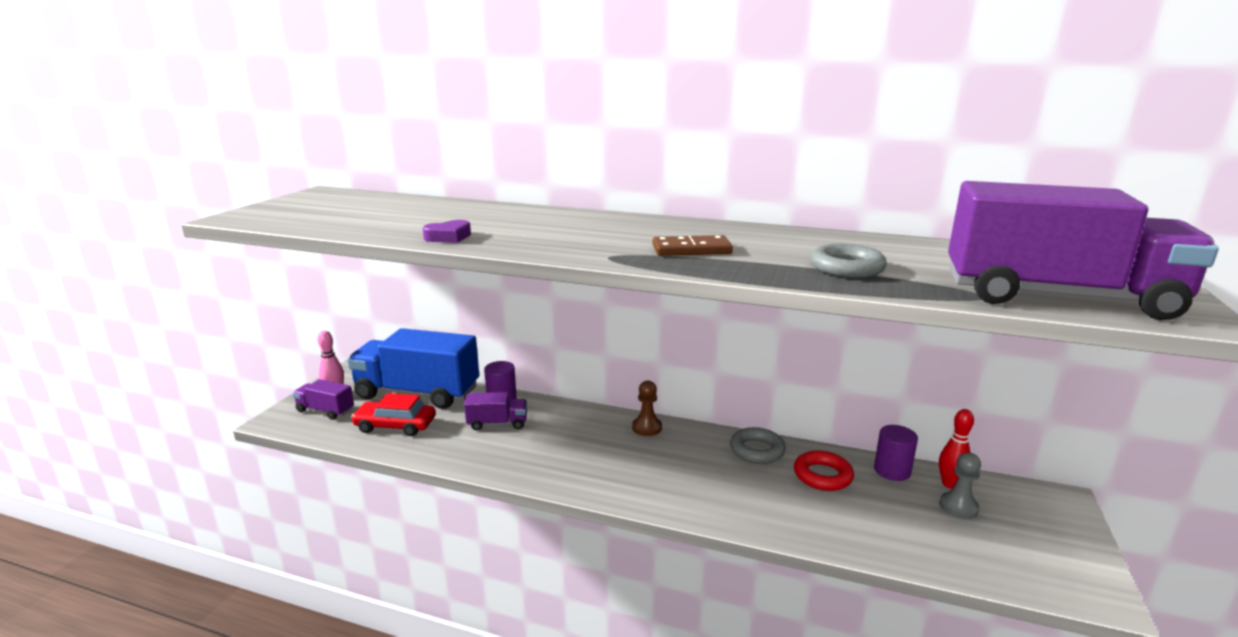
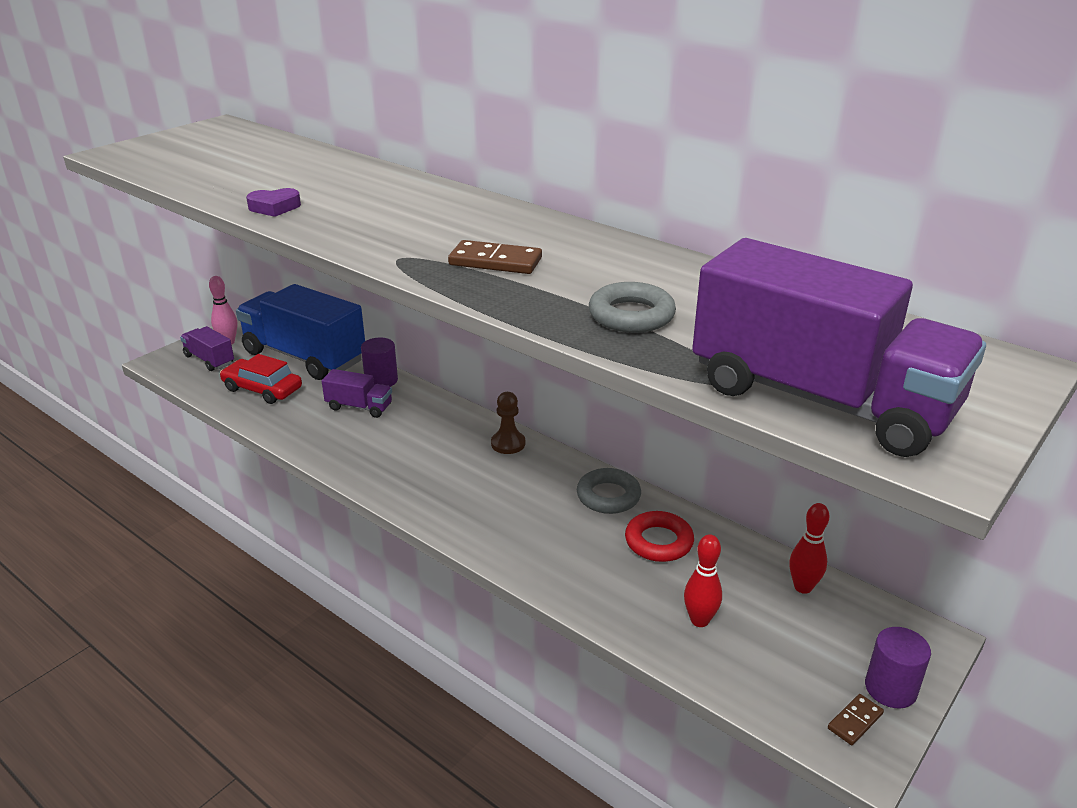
camera: 20 degrees right, 10 degrees up
purple cylinder [874,425,918,481] -> purple cylinder moved to [865,627,931,708]
grey pawn [939,452,981,519] -> none
none -> red bowling pin [684,534,722,627]
none -> brown domino [828,694,884,745]

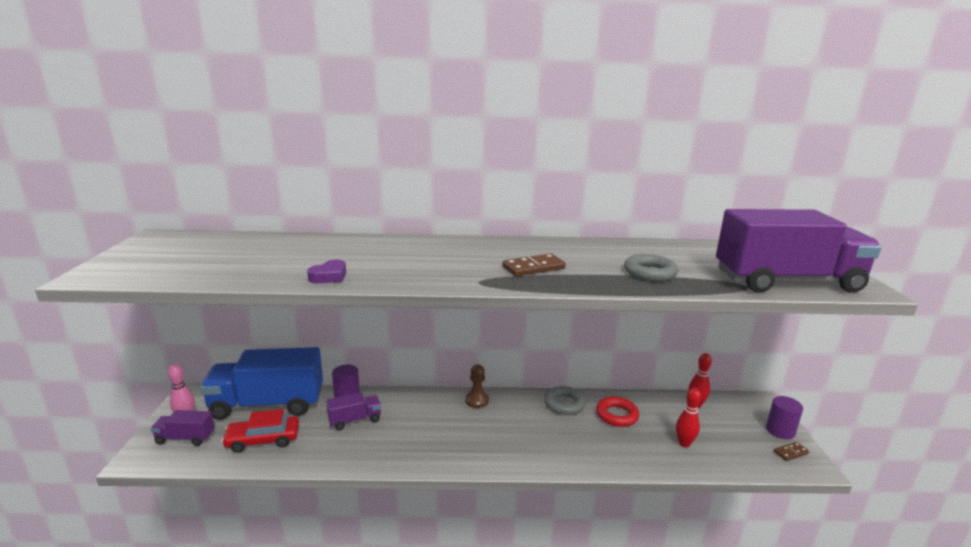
camera: 40 degrees left, 10 degrees down
brown domino [828,694,884,745] -> brown domino turned 60 degrees clockwise [774,442,809,461]

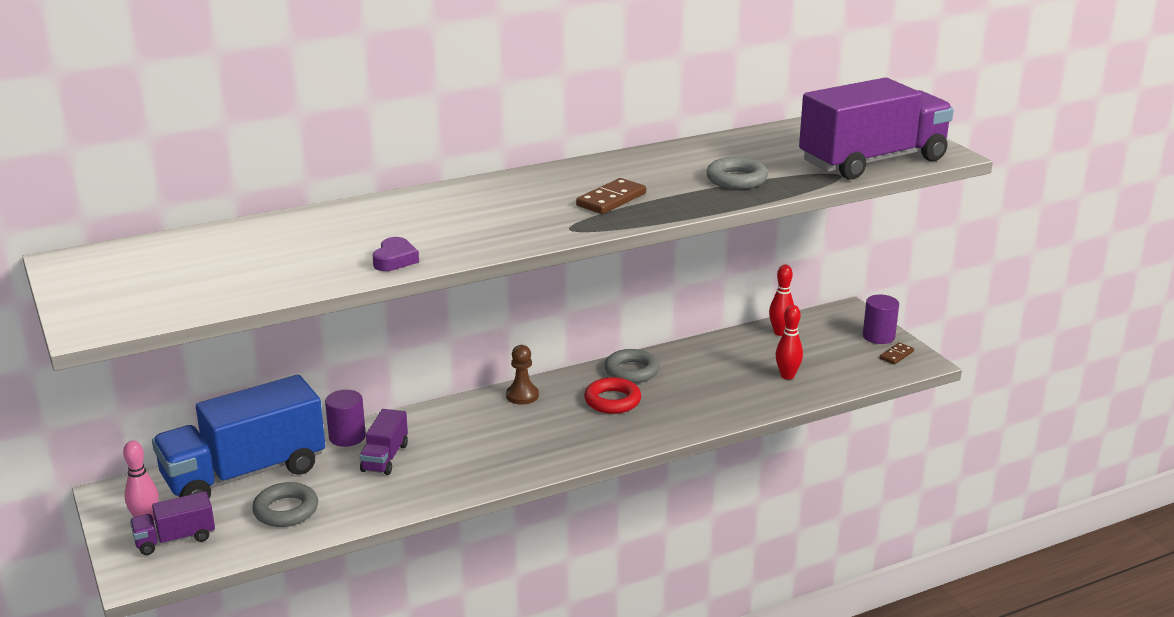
camera: 25 degrees left, 5 degrees up
red car [222,409,299,453] -> grey ring [252,482,318,527]
purple truck [326,392,381,430] -> purple truck turned 150 degrees clockwise [360,409,408,475]
red ring [596,397,639,427] -> red ring moved to [584,377,641,414]

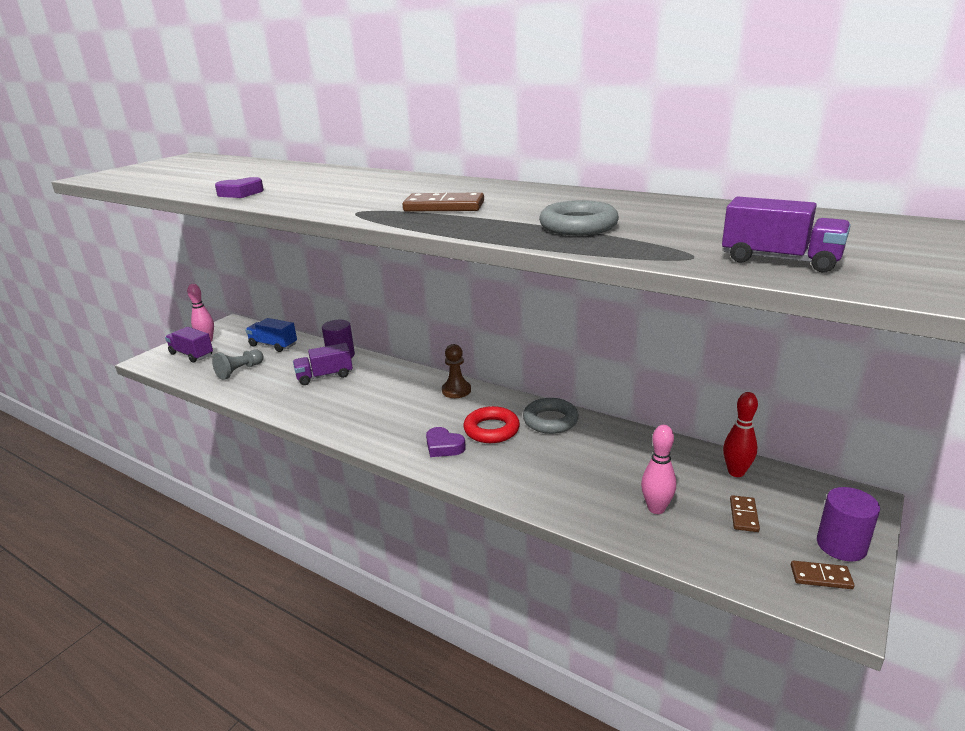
camera: 60 degrees right, 0 degrees up
blue truck [152,375,326,498] -> blue truck [246,318,297,352], size x0.46
grey ring [252,482,318,527] -> grey pawn [212,349,263,380]
red bowling pin [776,305,803,380] -> pink bowling pin [641,425,676,514]
purple truck [799,78,954,180] -> purple truck [722,196,851,272], size x0.46
none -> purple heart [426,427,466,457]
none -> brown domino [730,495,760,532]

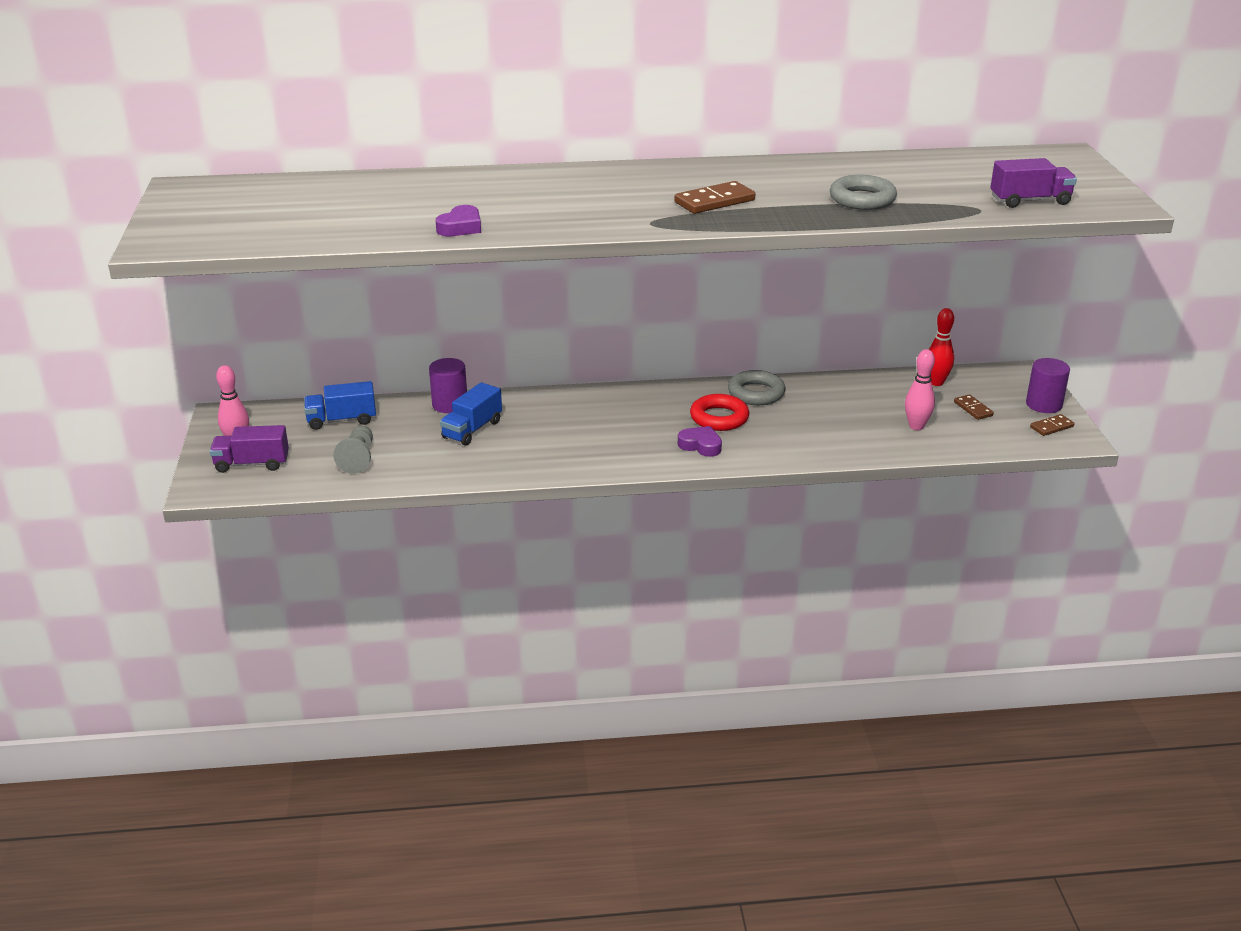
camera: 40 degrees left, 5 degrees up
purple truck [293,343,353,385] -> blue truck [440,382,502,446]
purple heart [426,427,466,457] -> purple heart turned 150 degrees counterclockwise [678,426,722,457]
brown pawn [442,344,471,398] -> none

